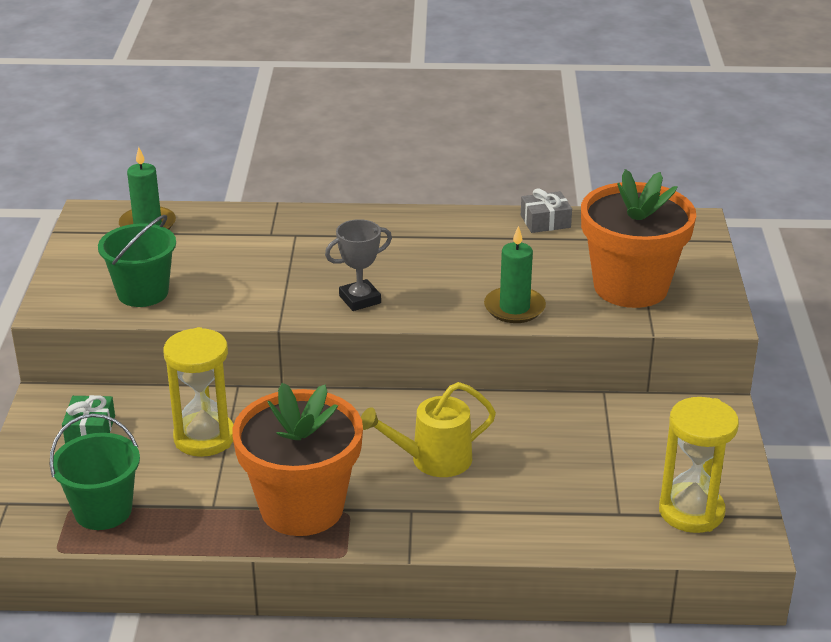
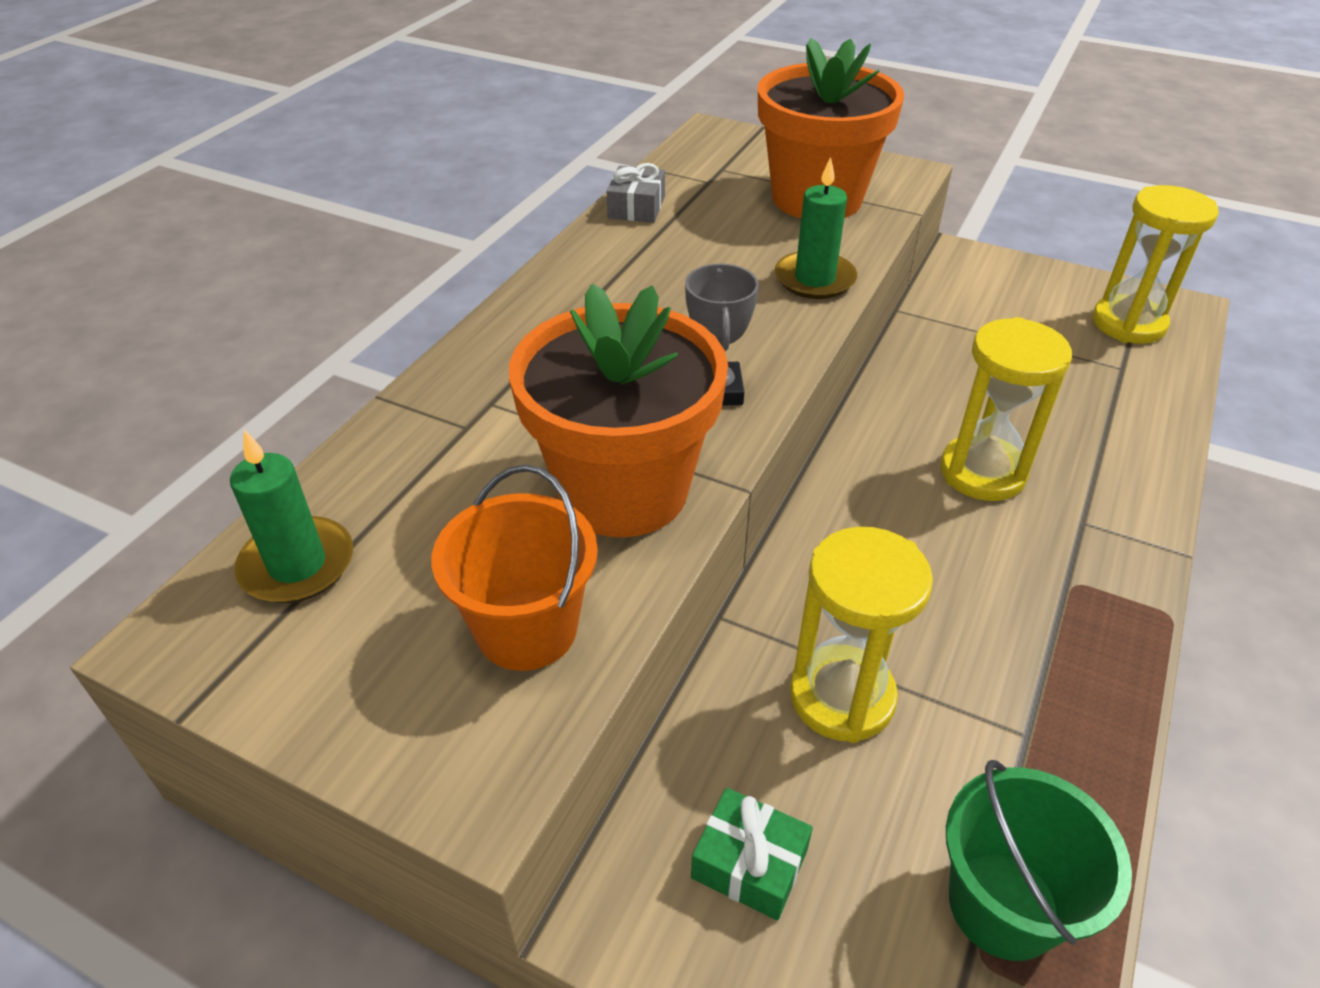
camera: 65 degrees left, 10 degrees up
green bucket [98,215,176,307] -> orange bucket [431,465,598,671]
orange flower pot [232,383,363,536] -> orange flower pot moved to [509,283,728,538]
yellow watering can [361,382,496,477] -> yellow hourglass [940,317,1072,501]

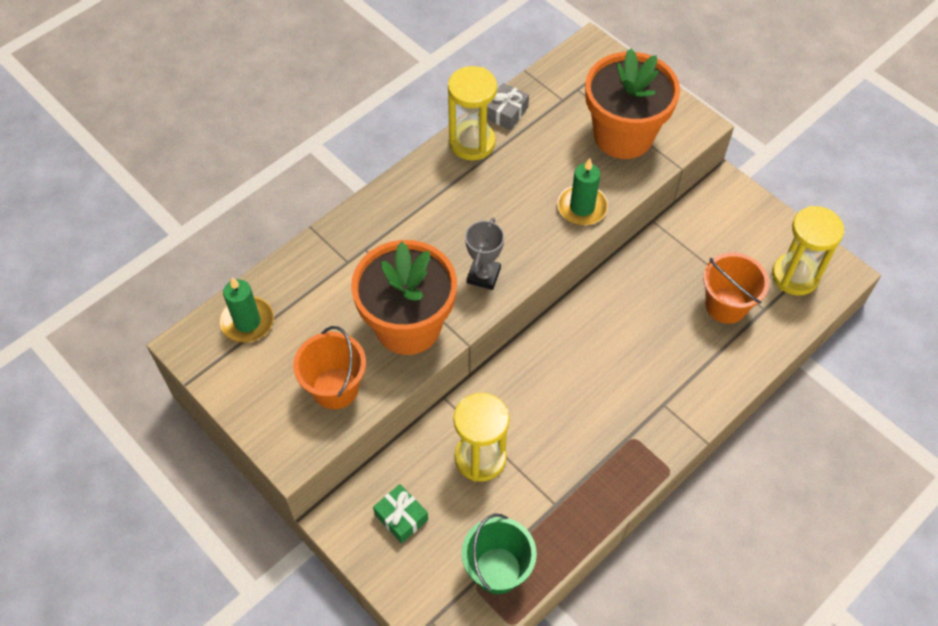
camera: 20 degrees right, 15 degrees up
yellow hourglass [940,317,1072,501] -> yellow hourglass moved to [448,66,497,160]
none -> orange bucket [703,253,769,324]

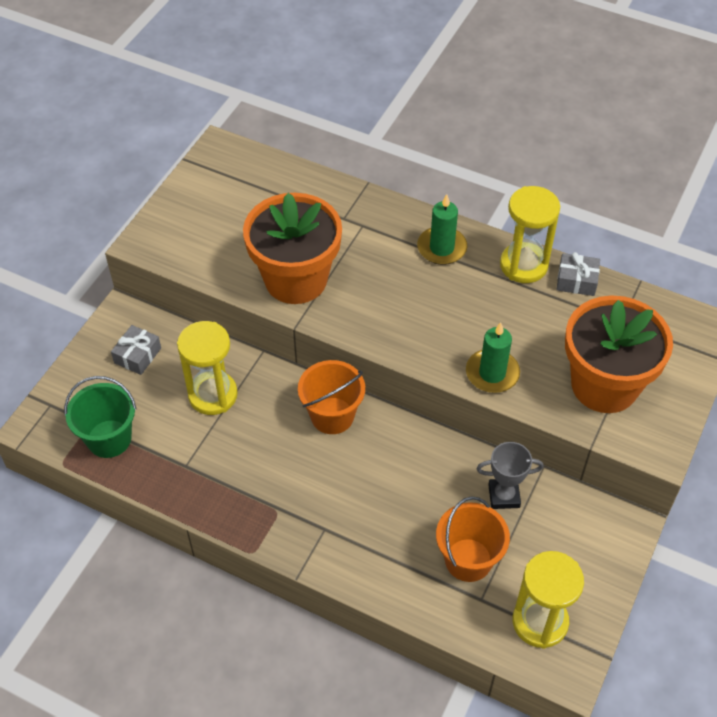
camera: 70 degrees right, 5 degrees down
green candle [220,277,274,343] -> green candle moved to [417,194,467,265]
orange bucket [293,326,366,409] -> orange bucket moved to [298,360,365,434]
green gift [373,484,428,543] -> grey gift [111,325,161,375]
grey trophy [465,218,504,290] -> grey trophy moved to [476,442,544,509]

